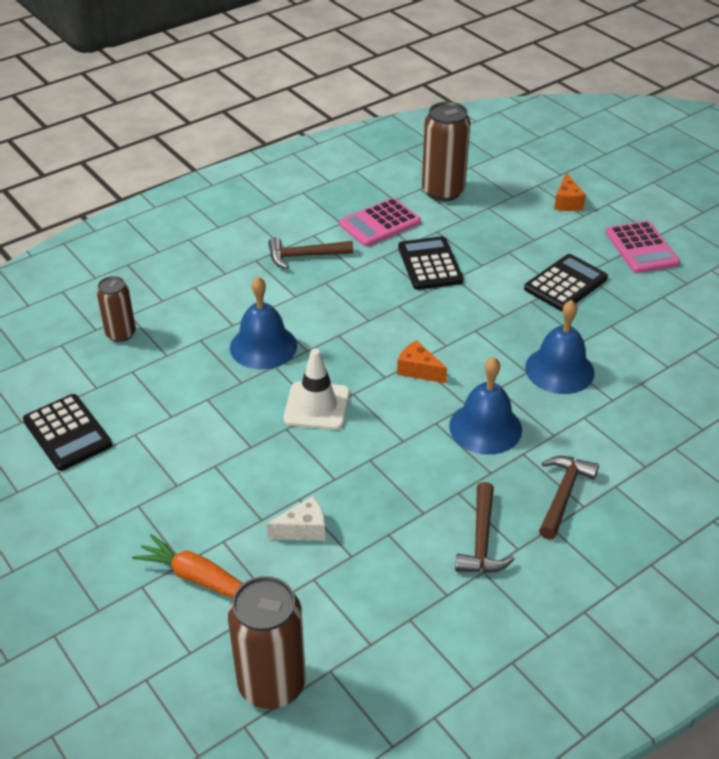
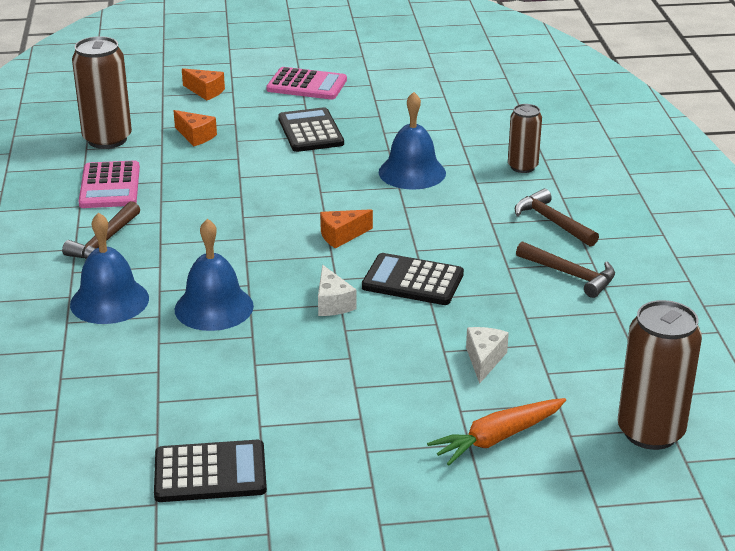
camera: 60 degrees left, 10 degrees down
brown can [97,276,136,342] -> brown can moved to [508,104,542,173]
white traffic cone [284,349,350,430] -> white cheese [318,265,357,316]
black calculator [398,236,463,290] -> black calculator moved to [362,253,464,305]
blue bell [449,357,522,455] -> blue bell moved to [70,212,149,324]
none -> orange cheese [173,110,217,146]

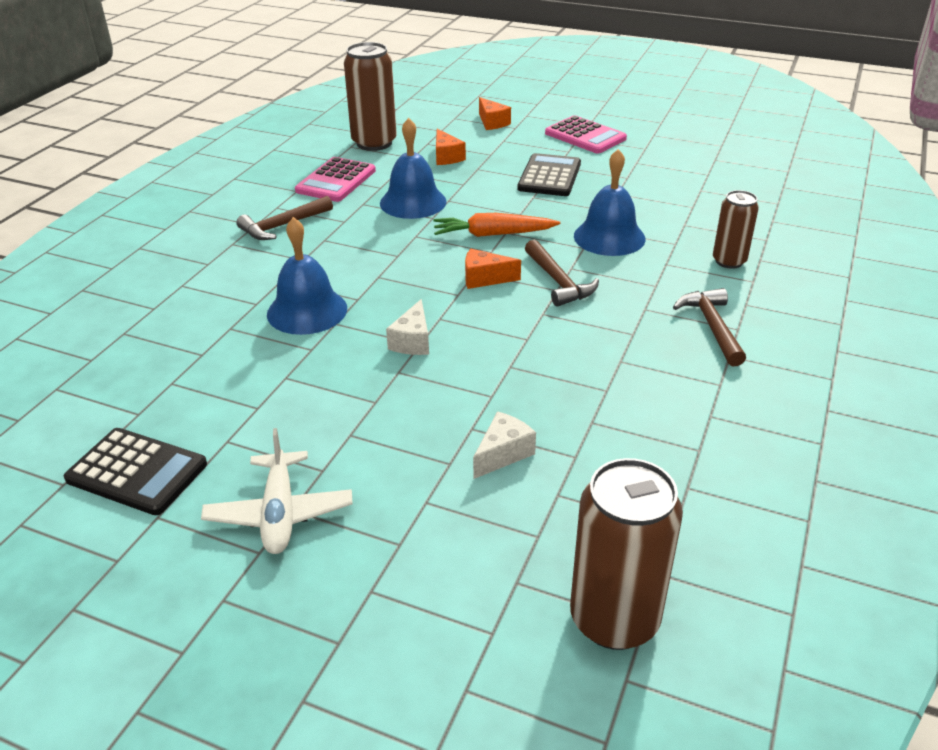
camera: 30 degrees right, 5 degrees up
blue bell [70,212,149,324] -> blue bell moved to [380,118,447,219]
black calculator [362,253,464,305] -> none
orange carrot [427,398,566,466] -> orange carrot moved to [434,213,560,237]
brown hammer [516,241,615,298] -> brown hammer moved to [525,240,599,307]
none -> white plane [201,428,352,554]

